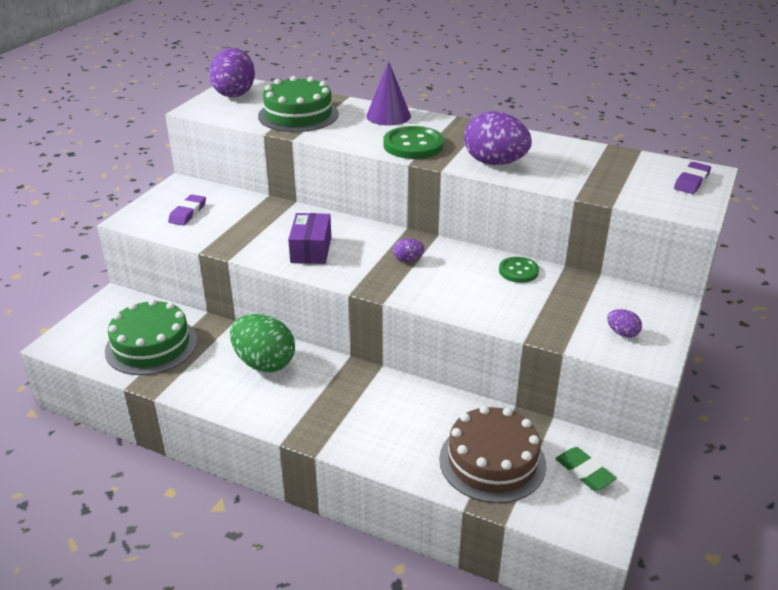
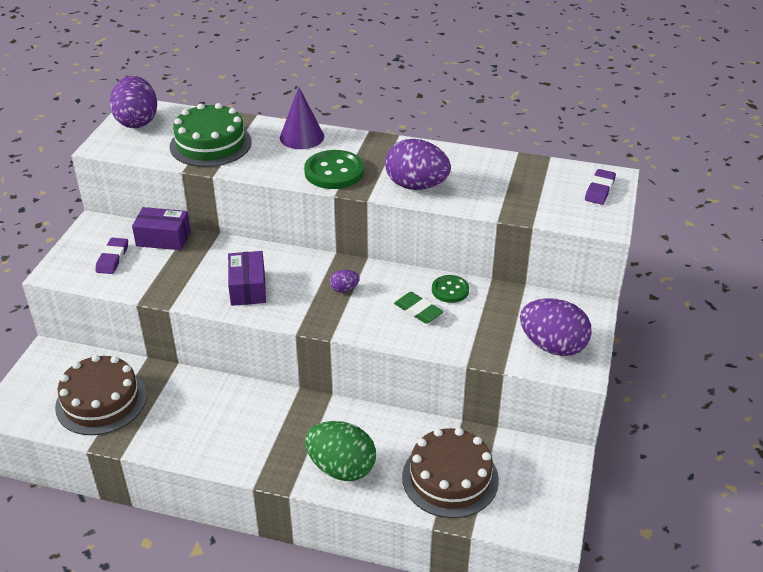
camera: 10 degrees left, 5 degrees up
green cake [105,299,197,375] -> brown cake [55,355,147,435]
green egg [230,314,295,372] -> green egg moved to [305,421,376,481]
green eraser [555,447,617,491] -> green eraser moved to [394,292,444,324]
purple egg [607,309,642,338] -> purple egg [520,298,592,356], size x2.25
none -> purple box [132,207,191,250]

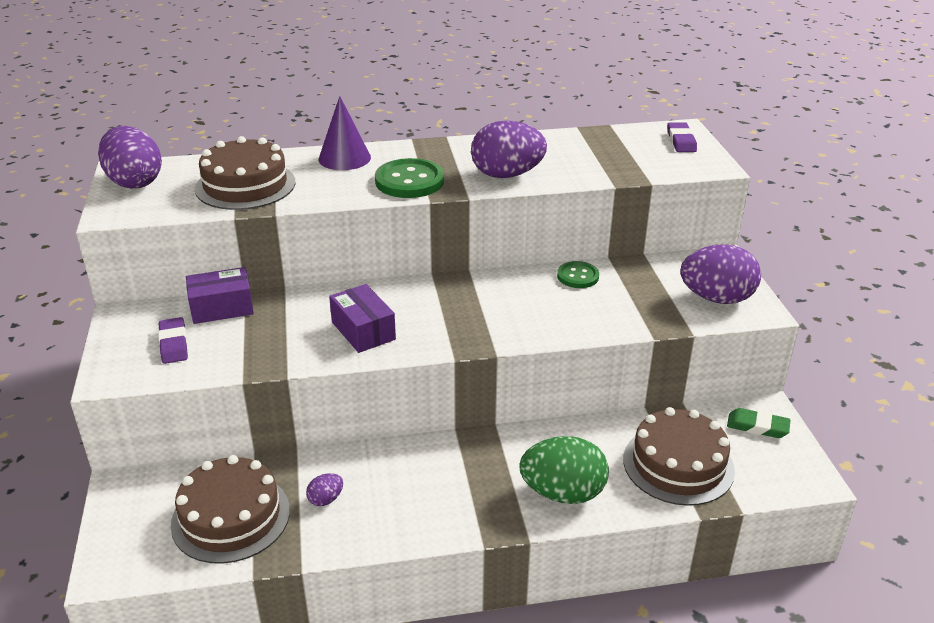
camera: 25 degrees left, 5 degrees down
green cake [170,103,252,167] -> brown cake [195,136,295,210]
purple egg [330,270,360,292] -> purple egg moved to [306,473,343,506]
green eraser [394,292,444,324] -> green eraser moved to [727,408,791,438]

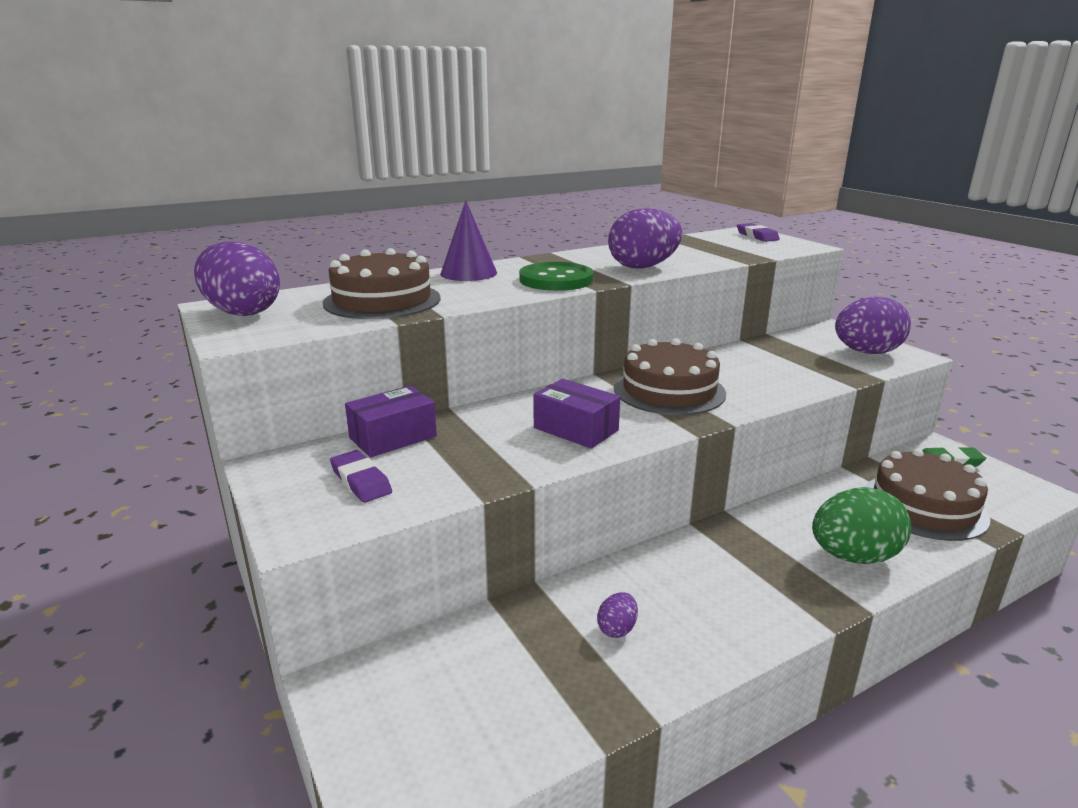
camera: 20 degrees left, 10 degrees down
brown cake [171,455,290,564] -> brown cake moved to [614,338,726,415]
green button [557,261,599,288] -> none

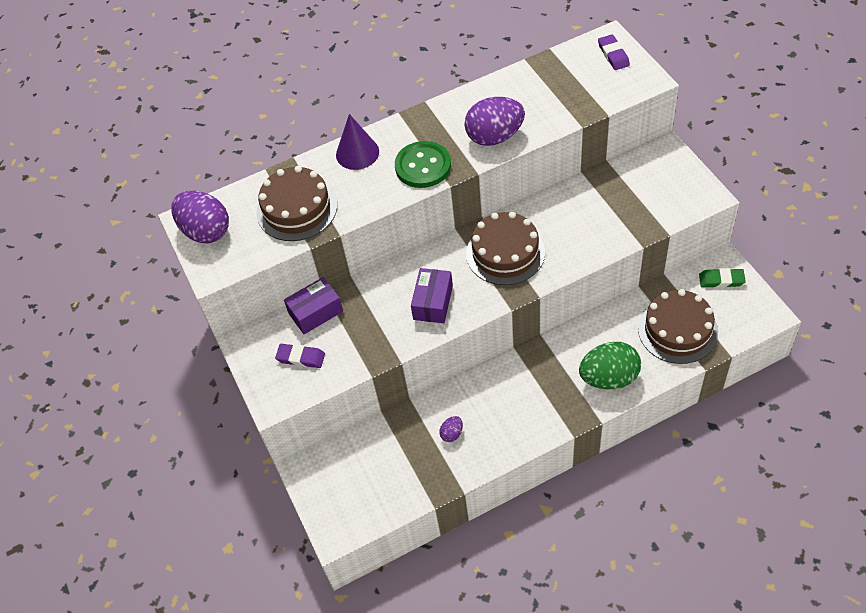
camera: 10 degrees right, 30 degrees up
purple eraser [330,450,392,503] -> purple eraser turned 45 degrees counterclockwise [275,344,325,368]
purple box [534,379,620,449] -> purple box turned 60 degrees clockwise [411,268,453,323]
purple egg [835,297,911,354] -> none

